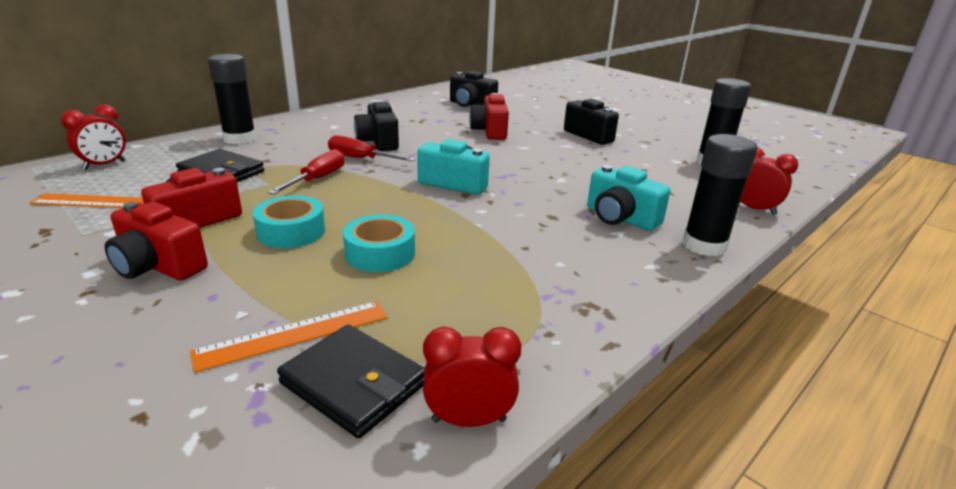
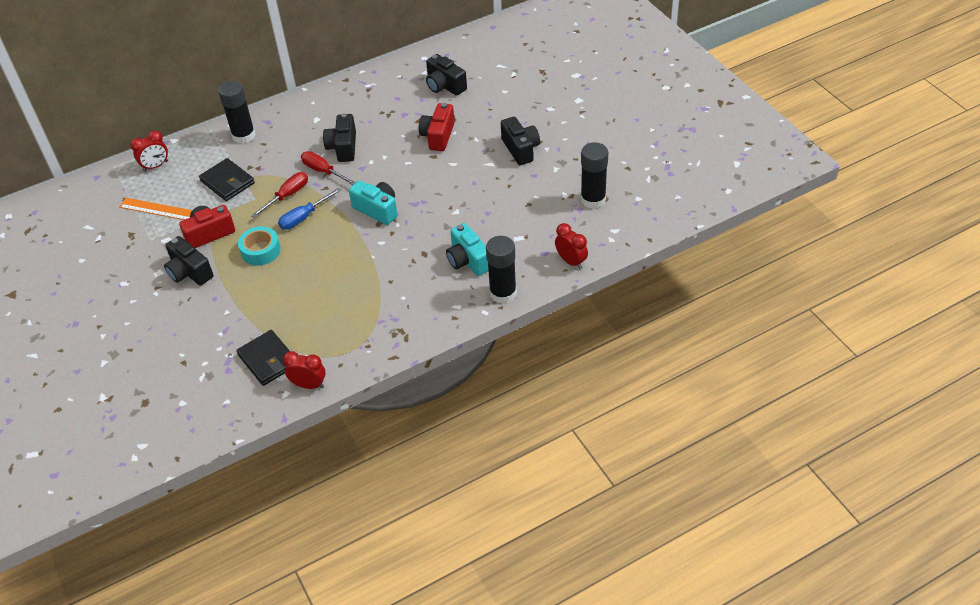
camera: 20 degrees right, 20 degrees up
red camera [105,202,208,281] -> black camera [164,236,213,286]
orange ruler [190,301,388,373] -> none
turquoise tape [343,215,415,272] -> none
none -> blue screwdriver [278,188,341,230]

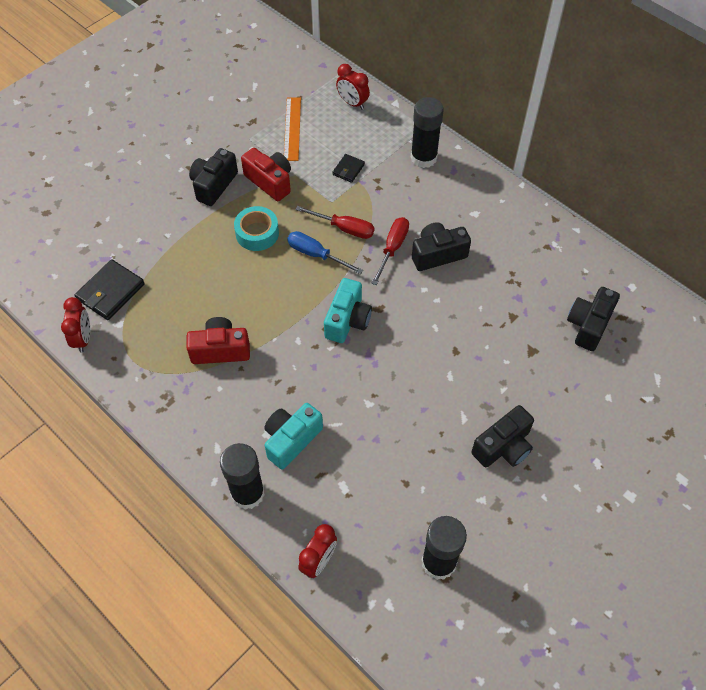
camera: 70 degrees right, 10 degrees up
black wallet [199,158,255,201] -> black wallet [332,154,365,183], size x0.56
red camera [419,103,455,151] -> red camera moved to [186,317,250,364]

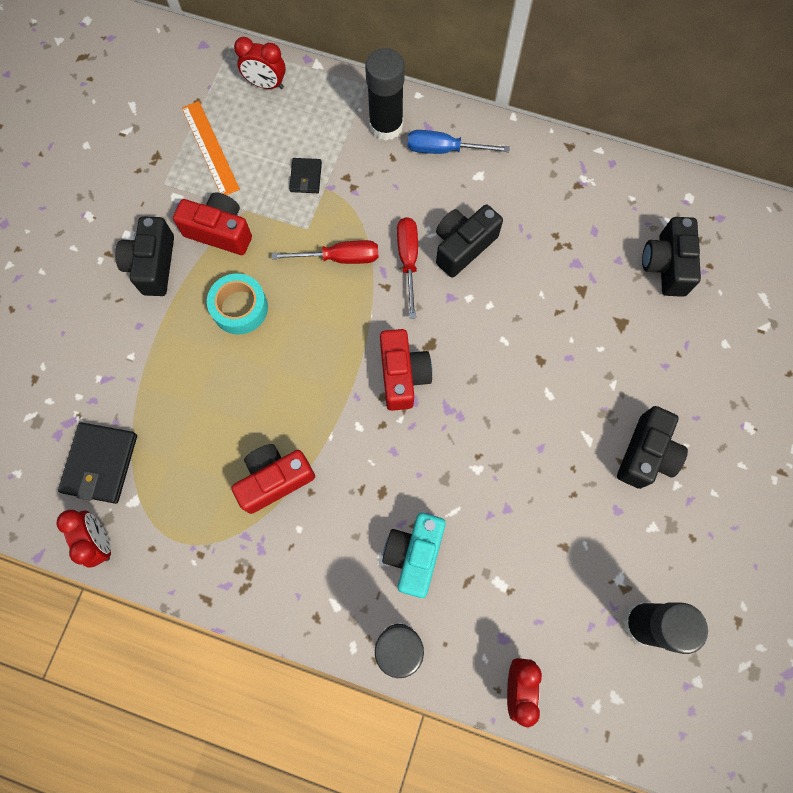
camera: 25 degrees left, 15 degrees up
blue screwdriver [287,231,363,274] -> blue screwdriver moved to [407,130,510,154]
turquoise camera [324,278,372,343] -> red camera [380,329,433,411]

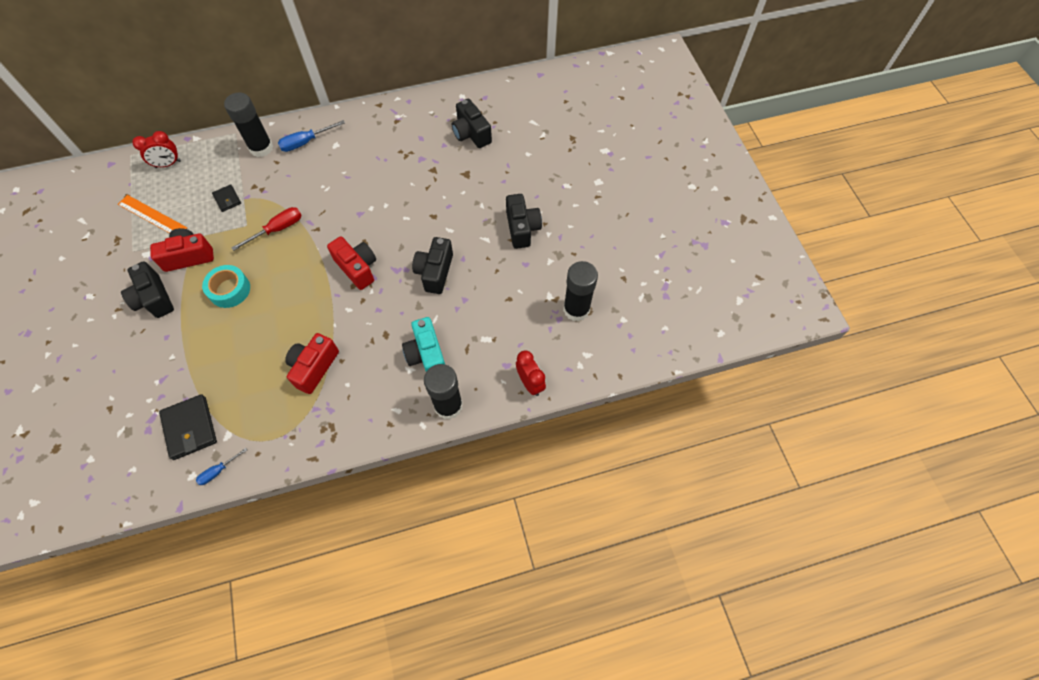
camera: 35 degrees left, 10 degrees down
red clock [57,510,111,568] -> blue screwdriver [196,448,247,485]
red screwdriver [397,217,418,319] -> none
black camera [436,204,503,278] -> black camera moved to [412,237,453,294]

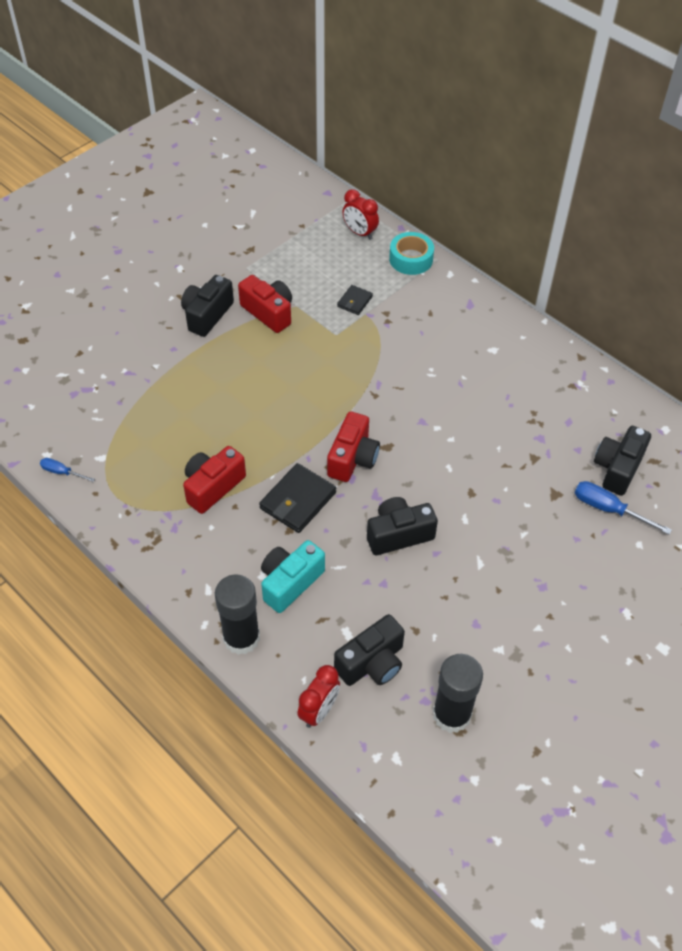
camera: 60 degrees right, 10 degrees down
orange ruler [118,195,187,233] -> none
black wallet [159,394,217,460] -> black wallet moved to [259,463,336,533]
turquoise tape [202,265,250,308] -> turquoise tape moved to [389,232,434,275]
black glue stick [224,92,273,157] -> none
red screwdriver [231,207,302,251] -> none
blue screwdriver [278,120,345,152] -> blue screwdriver moved to [575,481,672,535]
red camera [285,333,339,394] -> red camera turned 45 degrees counterclockwise [183,446,246,514]
black camera [506,194,542,249] -> black camera moved to [334,614,405,686]

